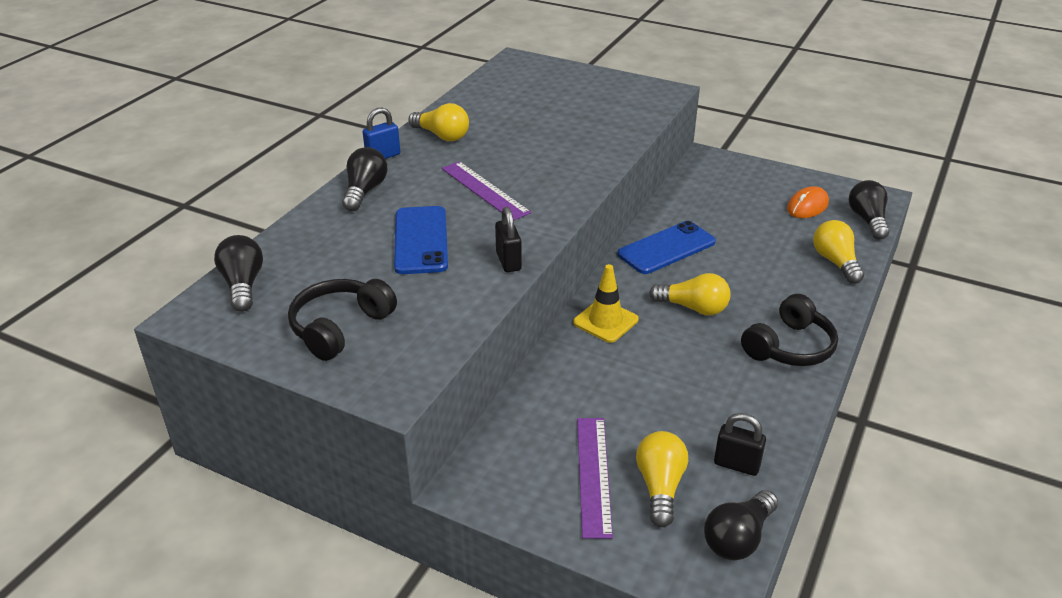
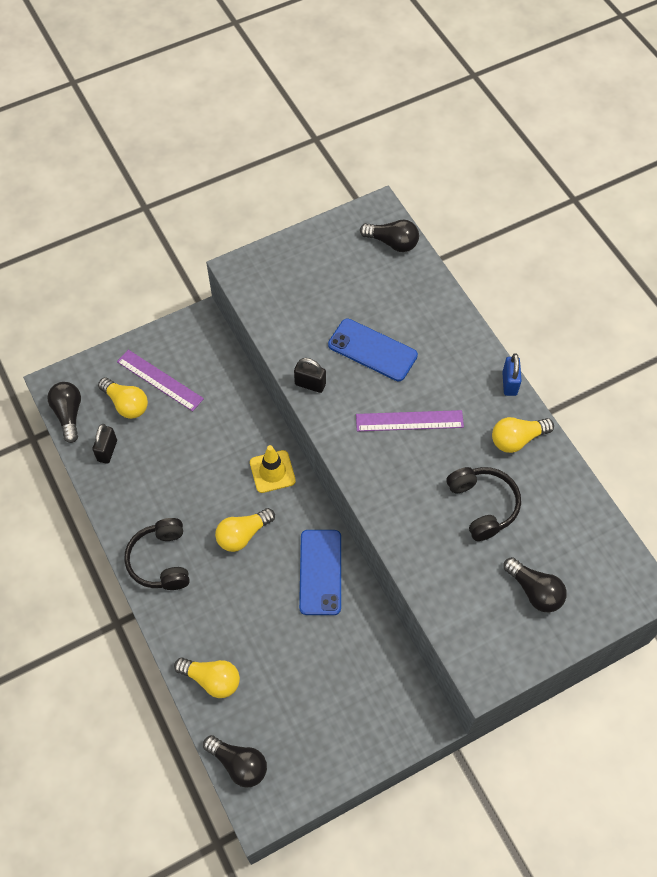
camera: 125 degrees right, 25 degrees up
black headphones [288,279,397,361] -> black headphones moved to [446,467,521,541]
black light bulb [342,147,388,211] -> black light bulb moved to [503,557,567,612]
black padlock [714,413,766,476] -> black padlock turned 45 degrees counterclockwise [92,424,117,464]
orange mouse [787,186,829,218] -> none

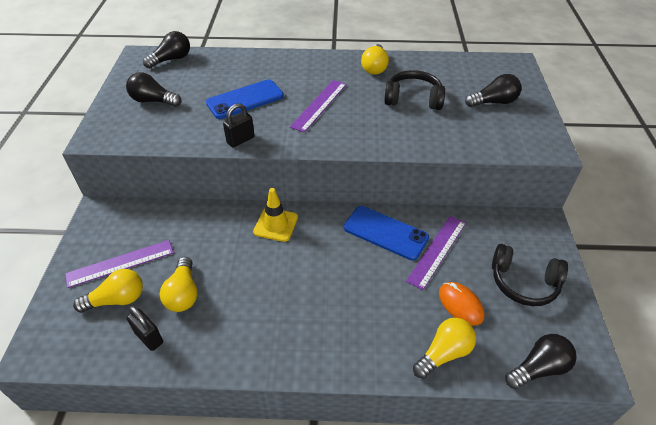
camera: 60 degrees left, 15 degrees down
black light bulb [47,382,81,443] -> black light bulb moved to [126,72,182,107]
black headphones [124,518,190,590] -> black headphones moved to [492,244,568,306]
yellow light bulb [215,508,275,552] -> yellow light bulb moved to [160,257,198,312]
blue padlock [502,353,522,396] -> none
none -> purple ruler [406,216,466,290]
none -> orange mouse [439,282,485,325]

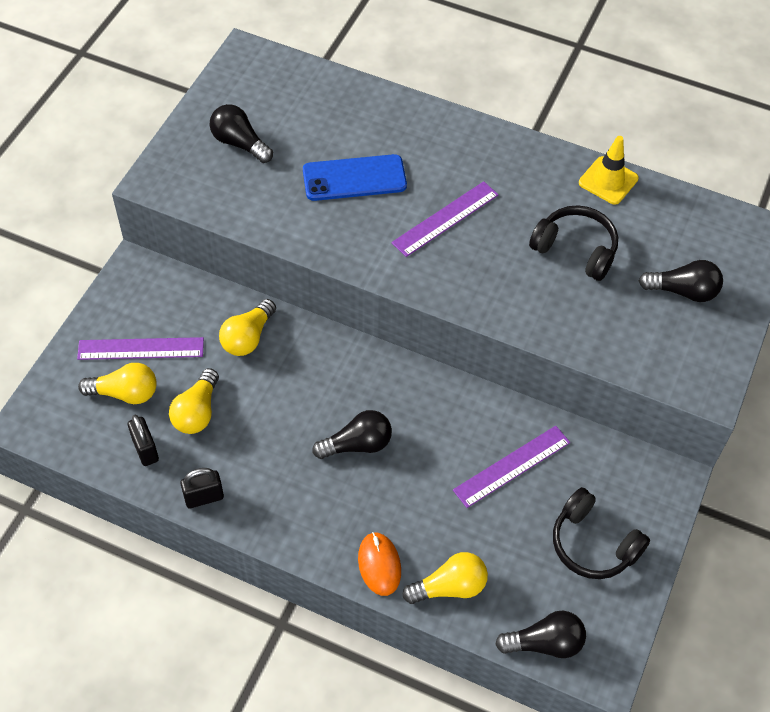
camera: 20 degrees right, 10 degrees up
black light bulb [143,31,190,69] -> black light bulb moved to [312,410,392,459]
black padlock [223,103,255,147] -> black padlock moved to [180,468,224,508]
yellow traffic cone [253,188,298,242] -> yellow traffic cone moved to [579,136,639,205]
blue phone [344,206,429,261] -> none
yellow light bulb [361,44,389,75] -> yellow light bulb moved to [219,299,276,356]
orange mouse [439,282,485,325] -> orange mouse moved to [358,532,401,596]

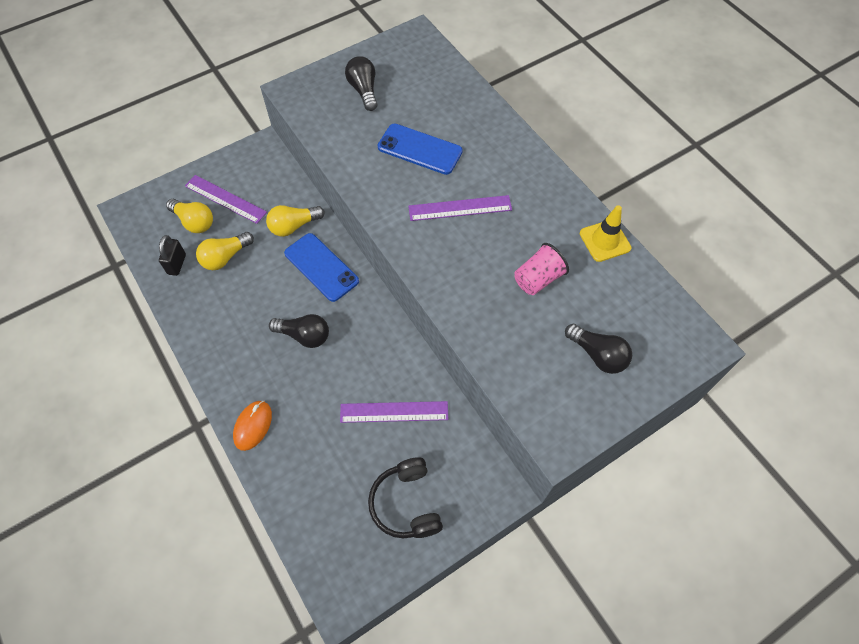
camera: 35 degrees right, 5 degrees up
black padlock [180,468,224,508] -> none
yellow light bulb [402,552,488,604] -> none
black light bulb [495,611,586,658] -> none
black headphones [529,205,618,281] -> pink cup [515,243,569,295]
none -> blue phone [284,233,359,302]

